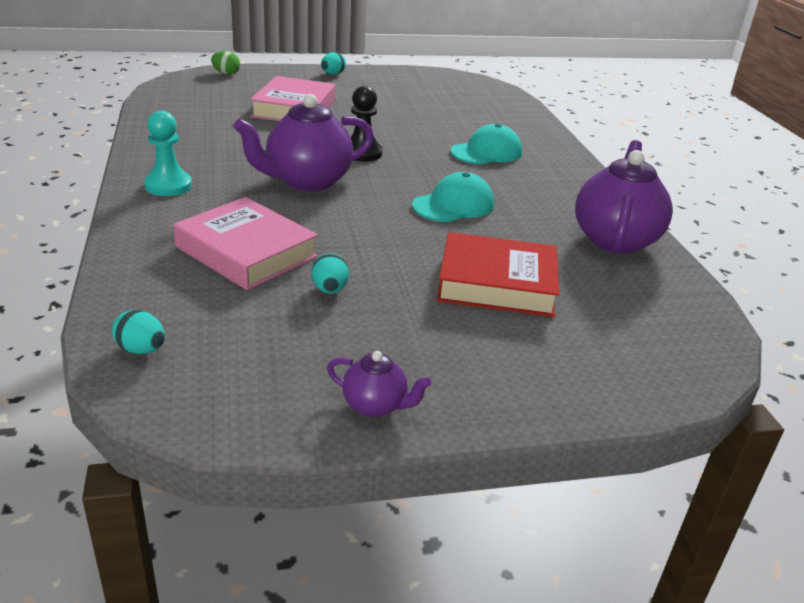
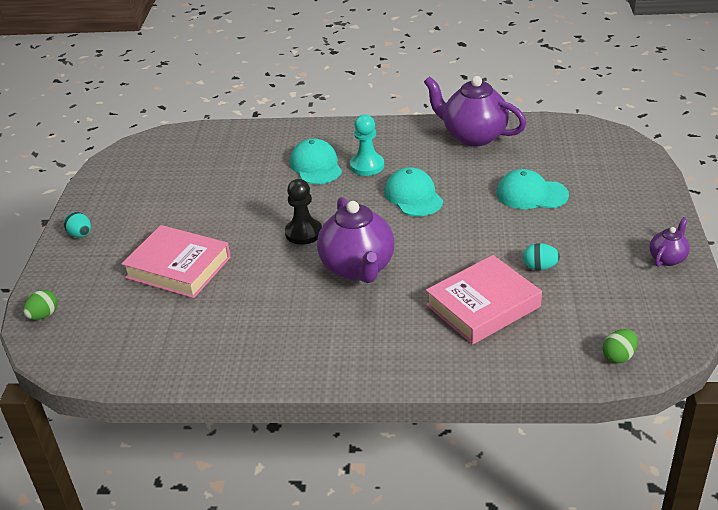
camera: 70 degrees left, 5 degrees up
turquoise egg [112,310,165,354] -> green egg [602,329,638,363]
turquoise pawn [144,111,192,196] -> turquoise pawn moved to [350,114,384,176]
red book [437,232,560,317] -> turquoise cap [497,169,569,209]

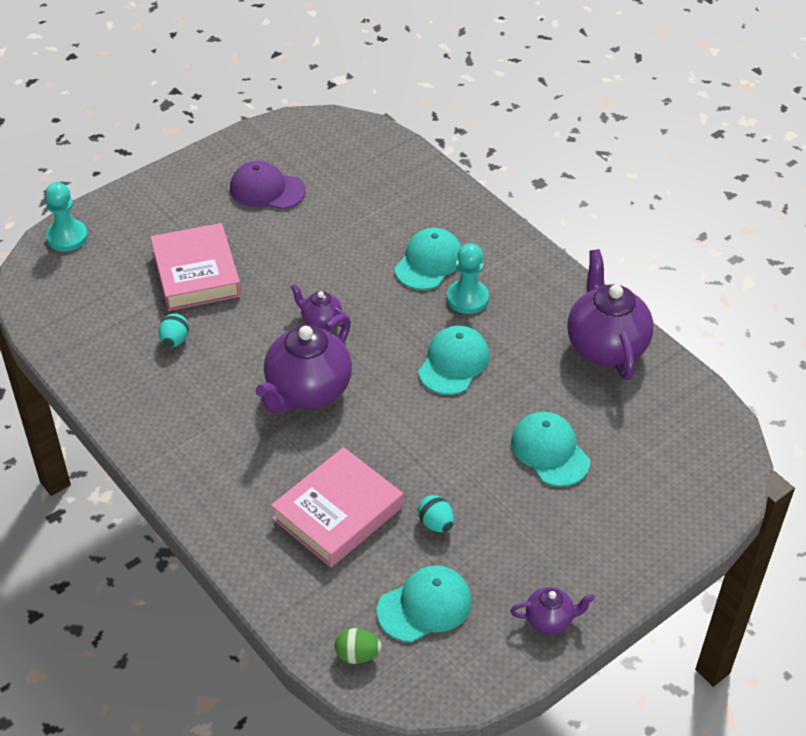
camera: 45 degrees right, 10 degrees up
green egg [23,290,57,320] -> turquoise pawn [45,182,88,252]
turquoise egg [64,212,91,238] -> turquoise egg moved to [158,313,189,347]
black pawn [285,179,322,245] -> purple teapot [290,284,345,330]
pink book [426,255,542,345] -> pink book turned 60 degrees counterclockwise [271,447,403,567]
none -> purple cap [230,161,306,210]
none -> turquoise cap [377,565,472,642]

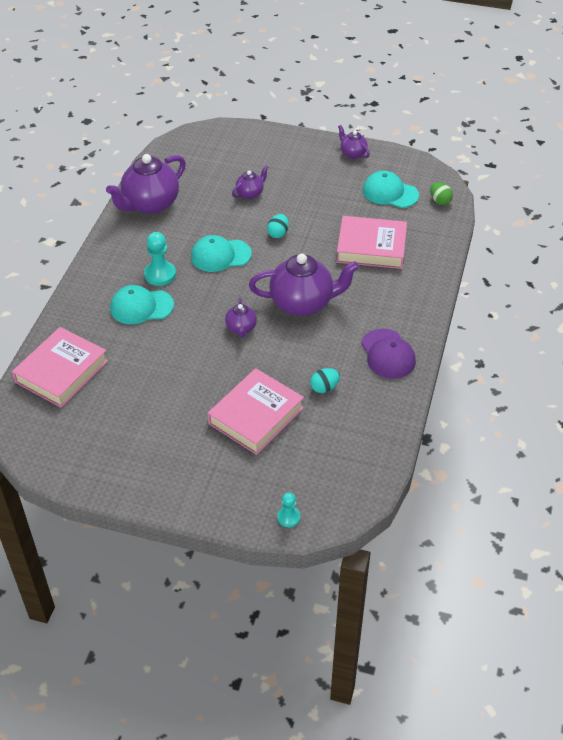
camera: 125 degrees left, 0 degrees up
turquoise pawn [45,182,88,252] -> turquoise pawn [277,492,300,527], size x0.60
purple cap [230,161,306,210] -> purple cap moved to [361,329,416,379]
turquoise egg [418,495,454,533] -> turquoise egg moved to [267,214,289,238]
turquoise cap [511,412,590,487] -> purple teapot [232,165,268,199]
none -> pink book [12,327,108,408]

